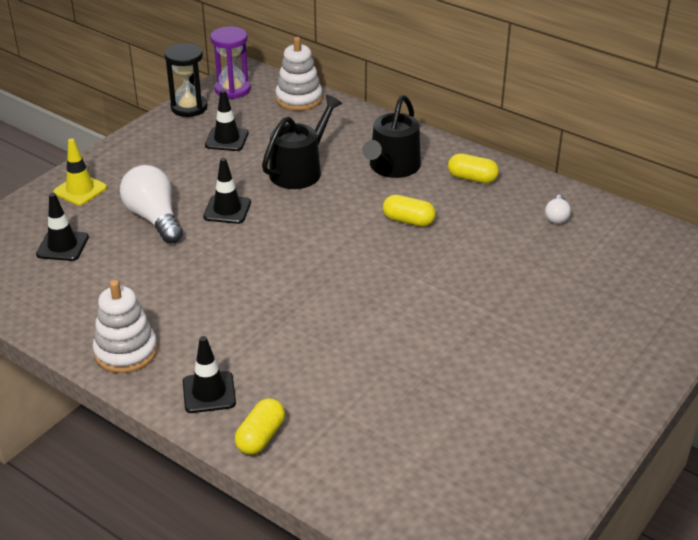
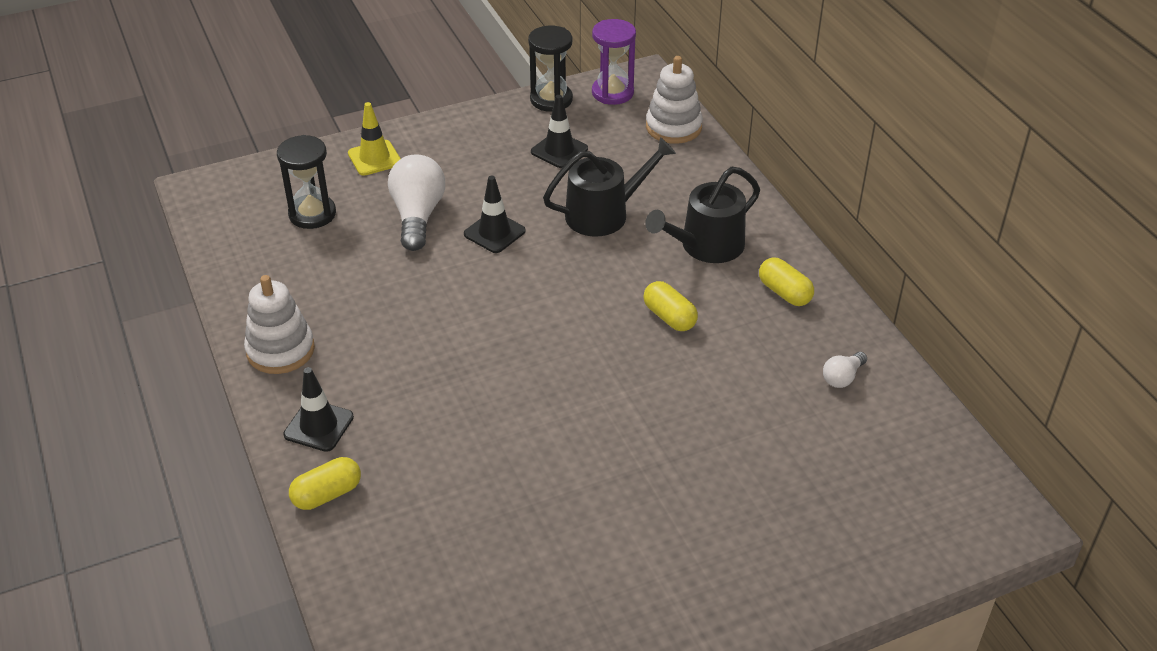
camera: 30 degrees right, 5 degrees up
black traffic cone [36,193,89,261] -> black hourglass [277,135,336,229]

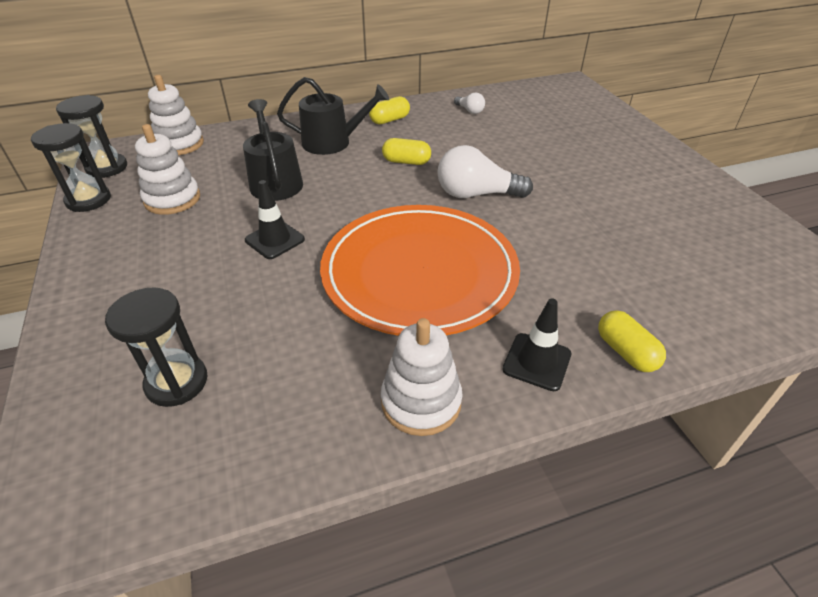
camera: 85 degrees left, 0 degrees up
yellow traffic cone [348,102,401,176] -> none
white light bulb [388,154,445,251] -> white light bulb moved to [437,145,533,198]
black traffic cone [531,95,588,168] -> white stacking toy [135,124,200,215]
purple hourglass [592,19,636,105] -> black hourglass [56,95,127,178]
yellow capsule [643,281,698,331] -> yellow capsule turned 45 degrees clockwise [382,138,431,165]
black watering can [645,167,760,263] -> black watering can turned 60 degrees counterclockwise [277,77,389,155]
none -> orange plate [320,205,520,336]

